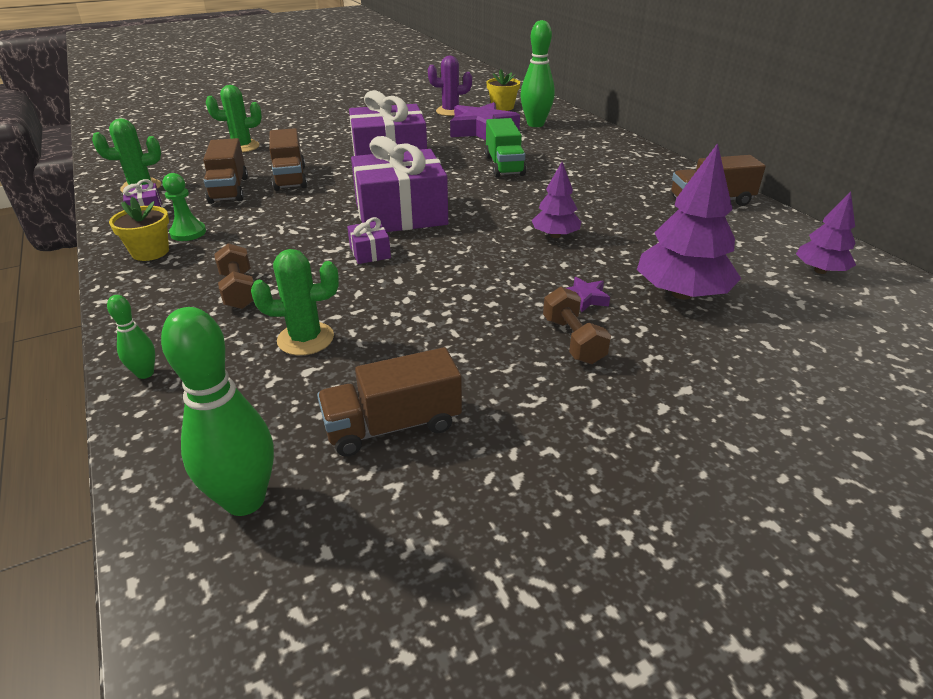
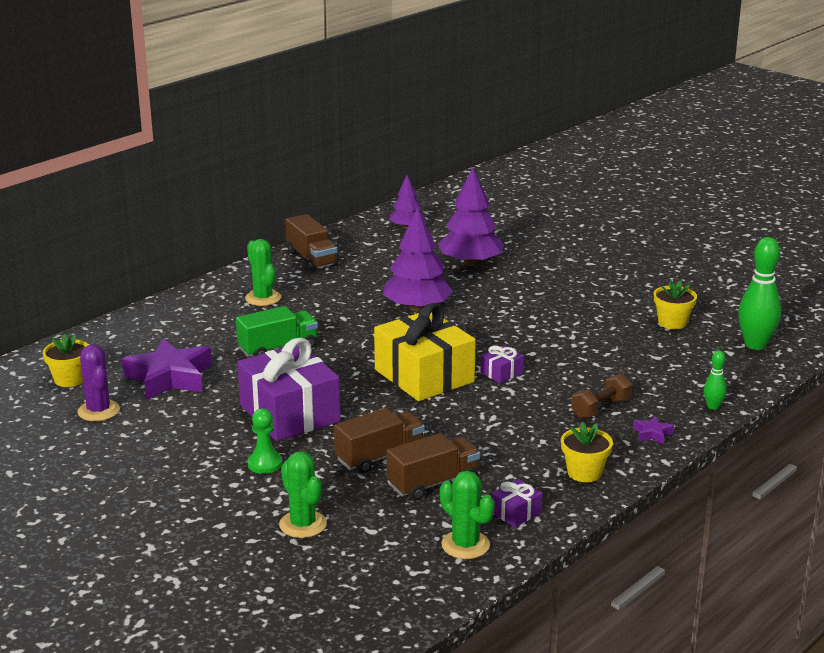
camera: 110 degrees left, 10 degrees down
green pawn [162,173,206,241] -> green pawn moved to [247,408,282,474]
green cactus [251,249,339,355] -> green cactus moved to [245,239,281,306]
brown truck [317,347,462,457] -> yellow flower pot [654,280,697,329]
purple gift [351,136,448,232] -> yellow gift [374,303,476,401]
green bowling pin [520,20,555,127] -> none
purple tree [532,162,581,238] -> purple tree [383,207,453,312], size x1.71
brown dumbbell [543,287,611,364] -> none
purple star [566,277,610,312] -> purple star moved to [633,416,674,445]

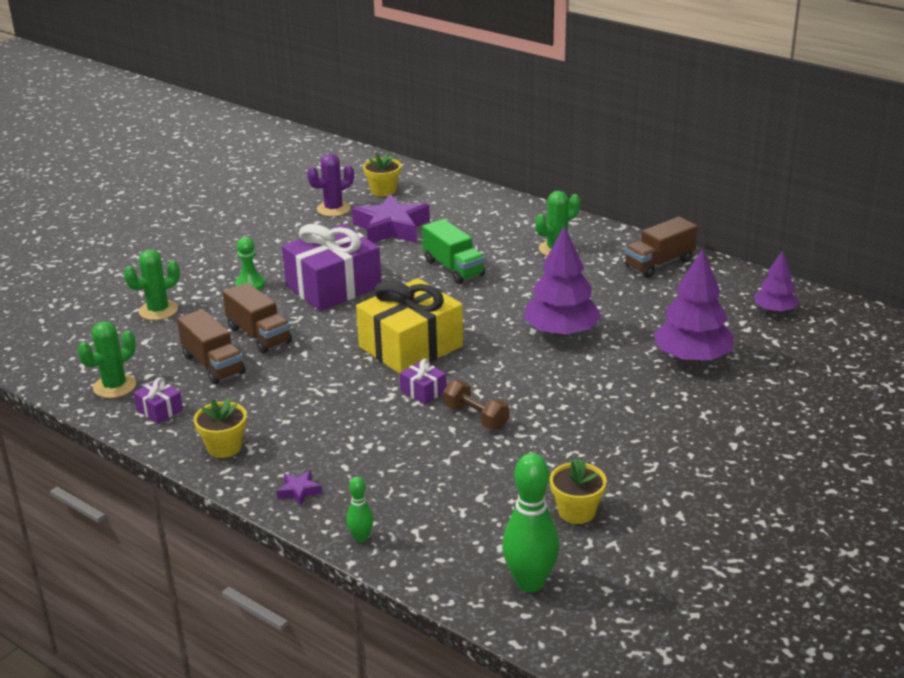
camera: 85 degrees right, 5 degrees up
brown dumbbell [571,374,632,419] -> brown dumbbell moved to [443,380,509,430]

